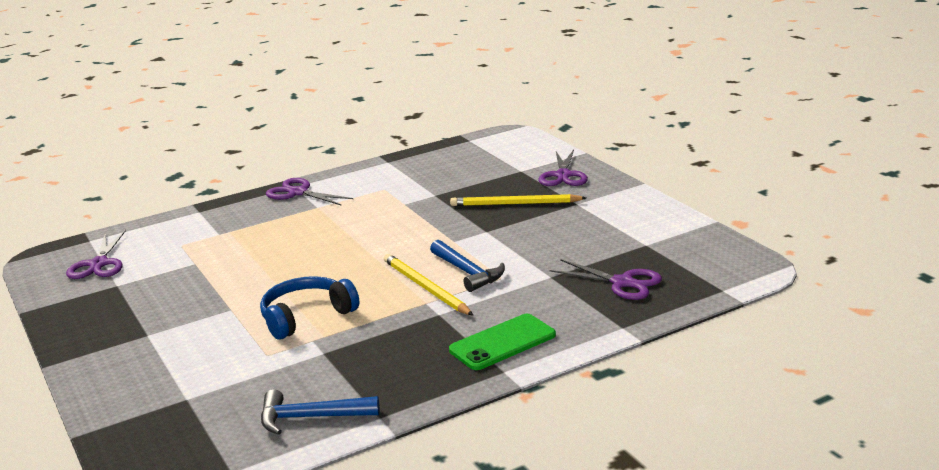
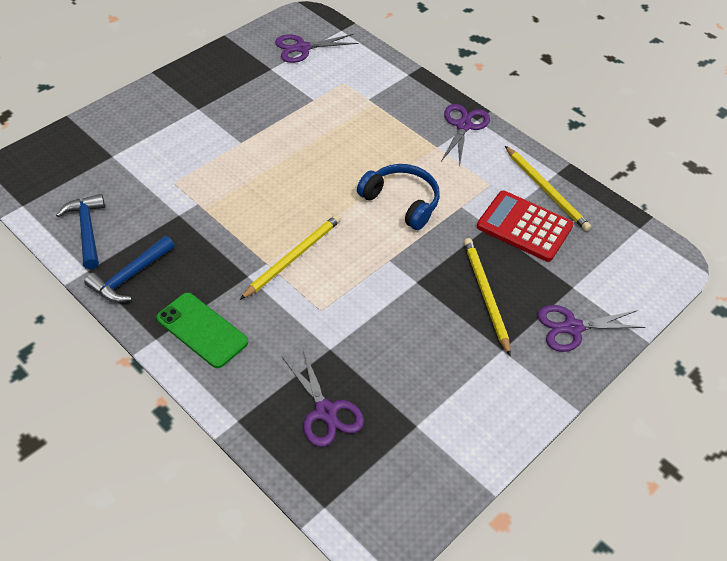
camera: 70 degrees right, 25 degrees up
blue headphones [260,276,359,340] -> blue headphones moved to [357,164,440,230]
blue hammer [430,240,505,292] -> blue hammer moved to [84,236,174,303]
purple scissors [550,259,662,300] -> purple scissors turned 45 degrees counterclockwise [282,348,364,447]
none -> red calculator [477,191,573,262]
none -> yellow pencil [505,146,592,231]

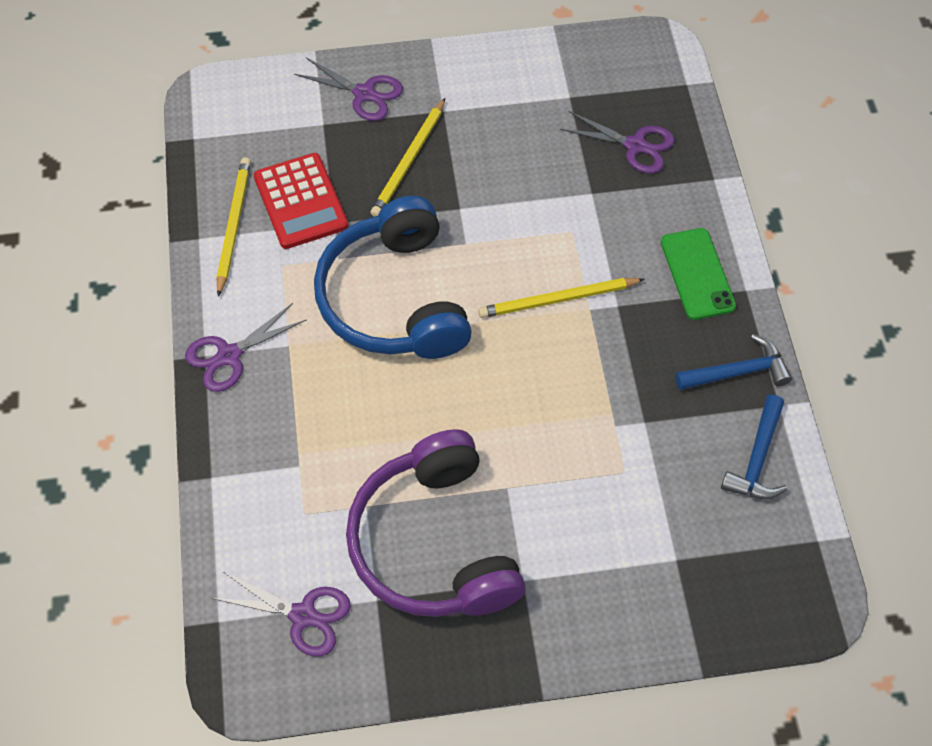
camera: 140 degrees left, 10 degrees up
purple scissors [282,348,364,447] -> purple scissors turned 105 degrees clockwise [560,111,675,174]
blue headphones [357,164,440,230] -> blue headphones [314,196,472,359], size x1.69
none -> purple headphones [346,429,526,617]

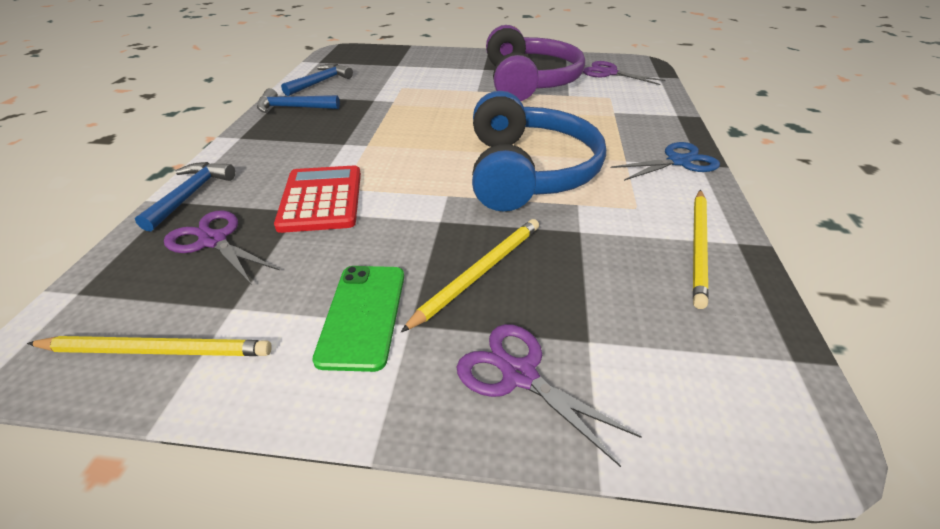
camera: 165 degrees left, 20 degrees down
purple scissors [185,303,306,392] -> blue scissors [611,142,720,181]
red calculator [254,153,348,249] -> red calculator moved to [274,166,361,233]
yellow pencil [478,278,645,318] -> yellow pencil moved to [27,336,272,356]
green phone [661,228,736,320] -> green phone moved to [312,266,404,372]
none -> blue hammer [135,162,235,232]

